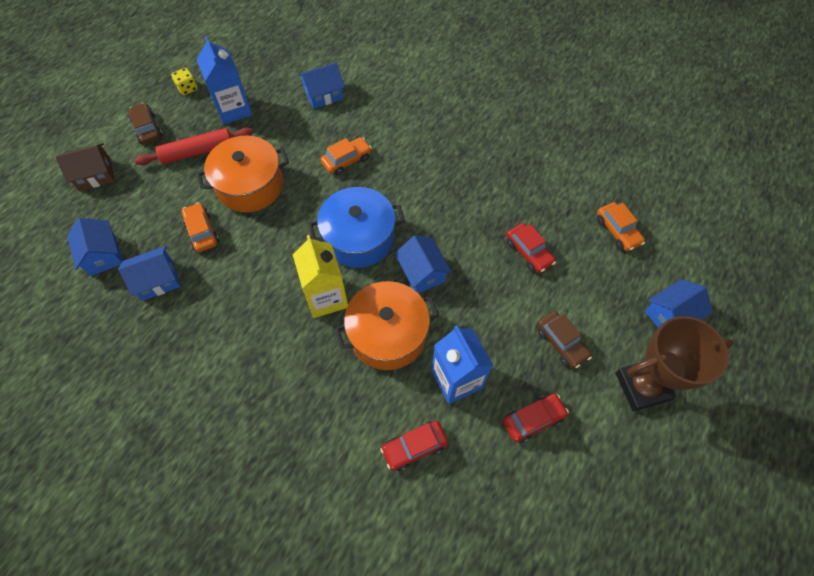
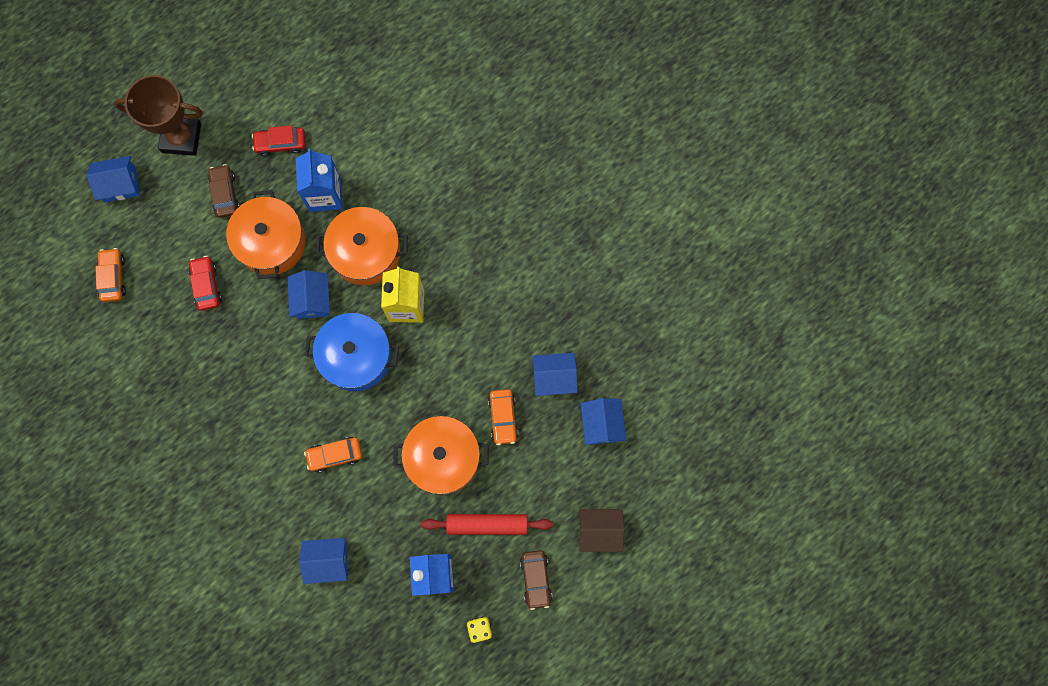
camera: 160 degrees left, 15 degrees up
red car [380,421,448,471] -> none
none -> orange pot [226,190,306,279]

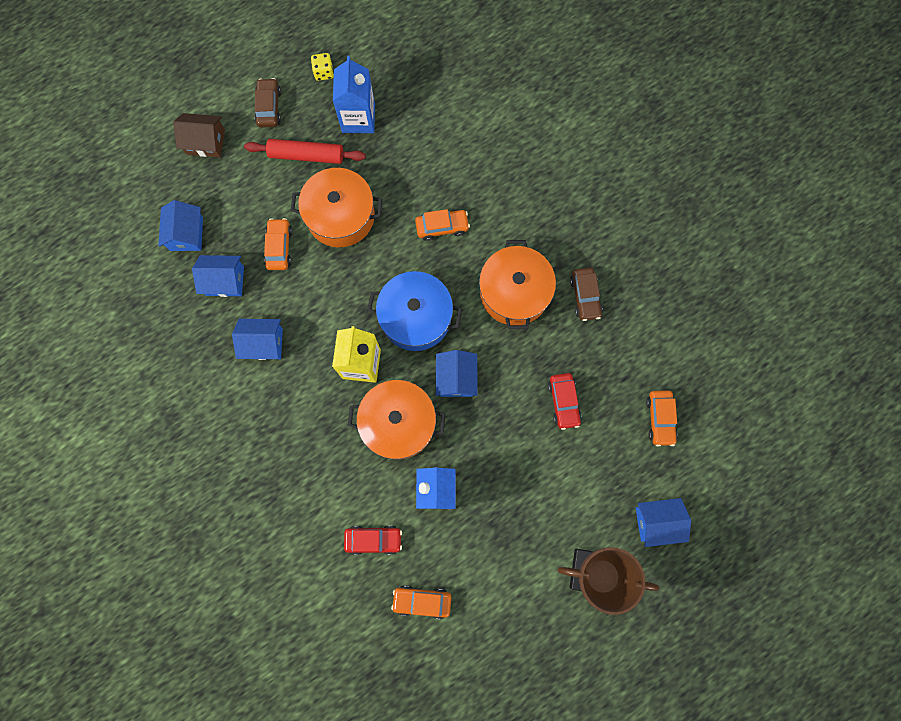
camera: 175 degrees left, 0 degrees up
brown car [208,164,240,218] -> brown car moved to [570,268,603,321]
orange pot [226,190,306,279] -> orange pot moved to [479,240,556,329]
red car [252,126,306,156] -> red car moved to [344,526,402,555]
blue house [299,538,348,584] -> blue house moved to [232,319,283,360]
none -> orange car [391,585,451,619]

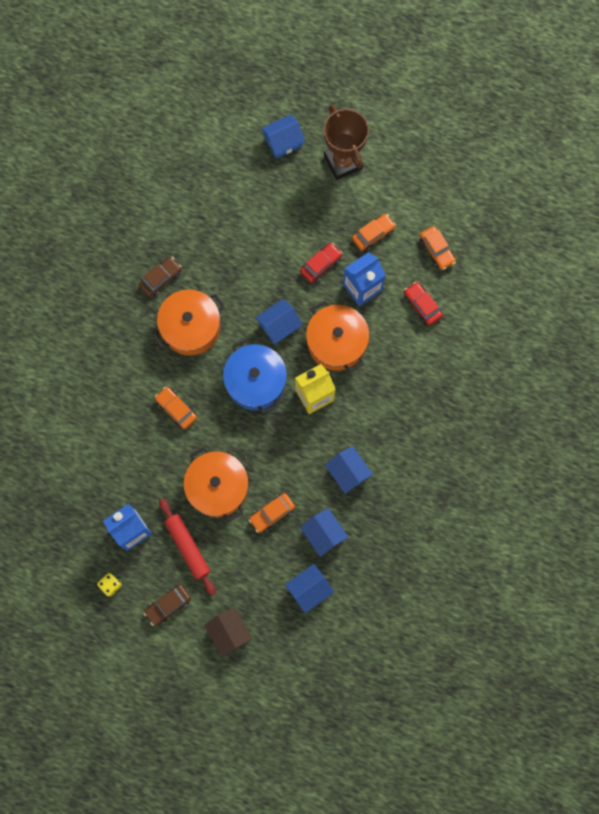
camera: 125 degrees left, 0 degrees up
red car [548,373,582,430] -> red car moved to [300,243,342,283]
blue house [636,498,691,547] -> blue house turned 75 degrees counterclockwise [261,114,305,158]
orange car [646,390,678,447] -> orange car moved to [352,214,396,251]

